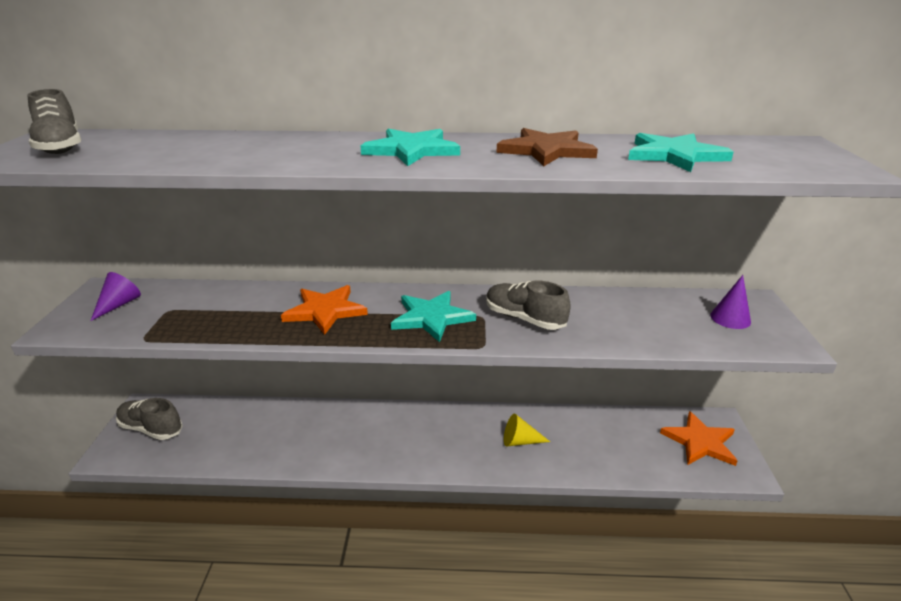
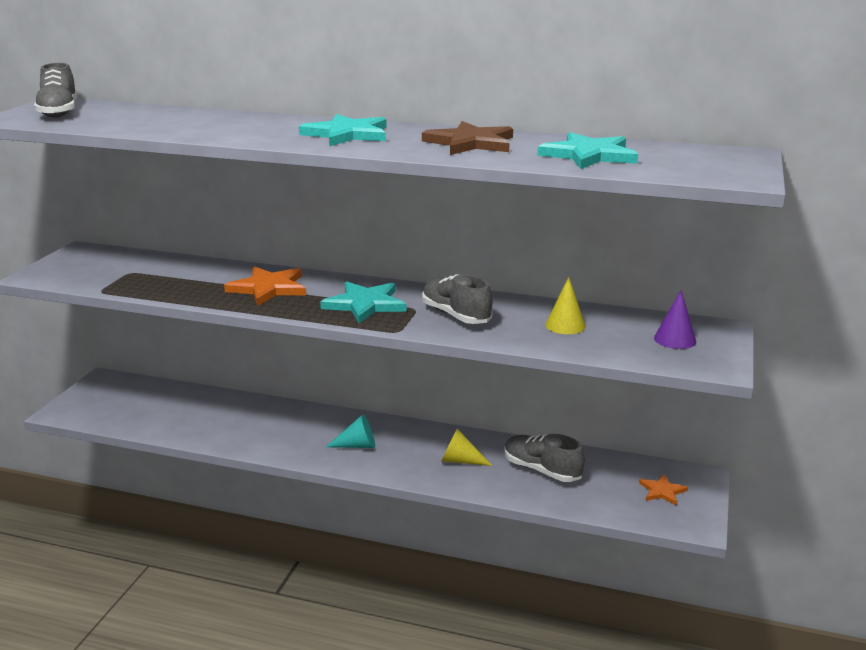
camera: 15 degrees right, 5 degrees down
purple cone [91,272,141,321] -> none
grey shoe [116,398,183,440] -> grey shoe moved to [505,434,585,482]
orange star [660,411,738,466] -> orange star [639,474,688,506], size x0.57
none -> turquoise cone [326,415,375,448]
none -> yellow cone [545,277,586,334]

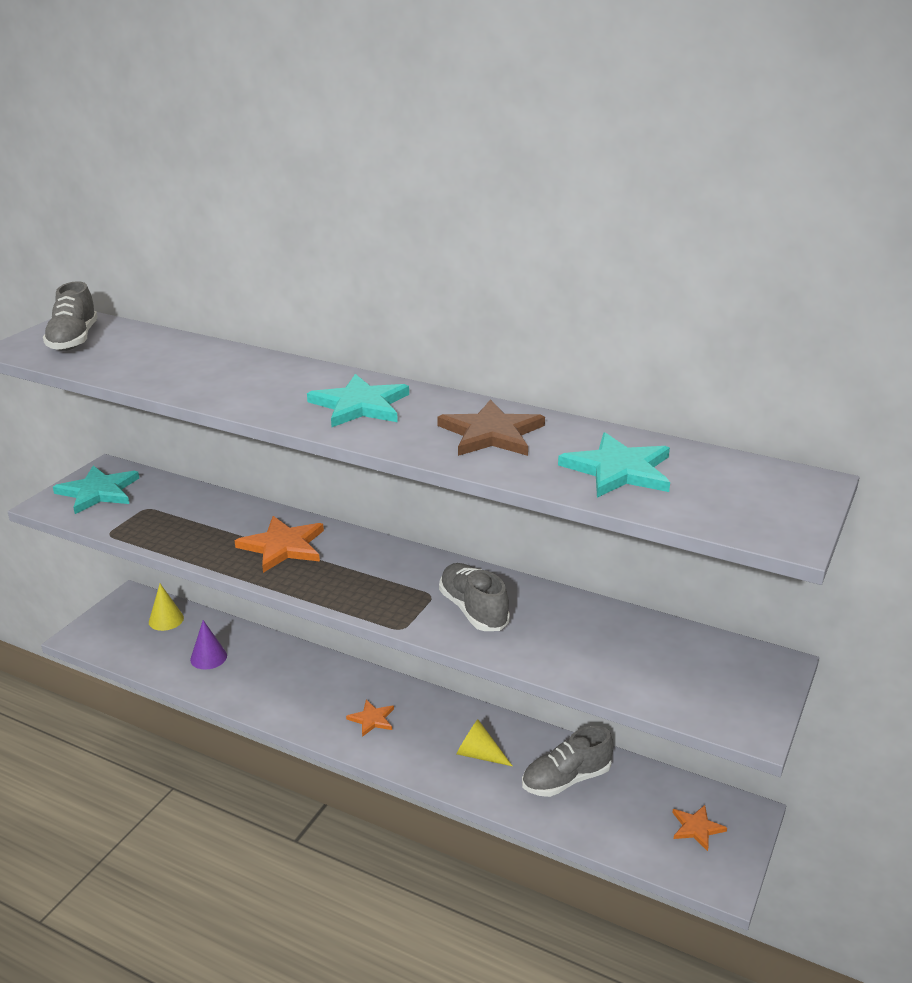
camera: 10 degrees right, 5 degrees up
turquoise star [320,281,407,323] -> turquoise star moved to [53,466,139,514]
turquoise cone [326,415,375,448] -> orange star [346,700,394,737]
grey shoe [505,434,585,482] -> grey shoe turned 75 degrees counterclockwise [522,726,613,797]
yellow cone [545,277,586,334] -> yellow cone moved to [149,584,184,631]
purple cone [654,290,696,349] -> purple cone moved to [190,620,227,670]

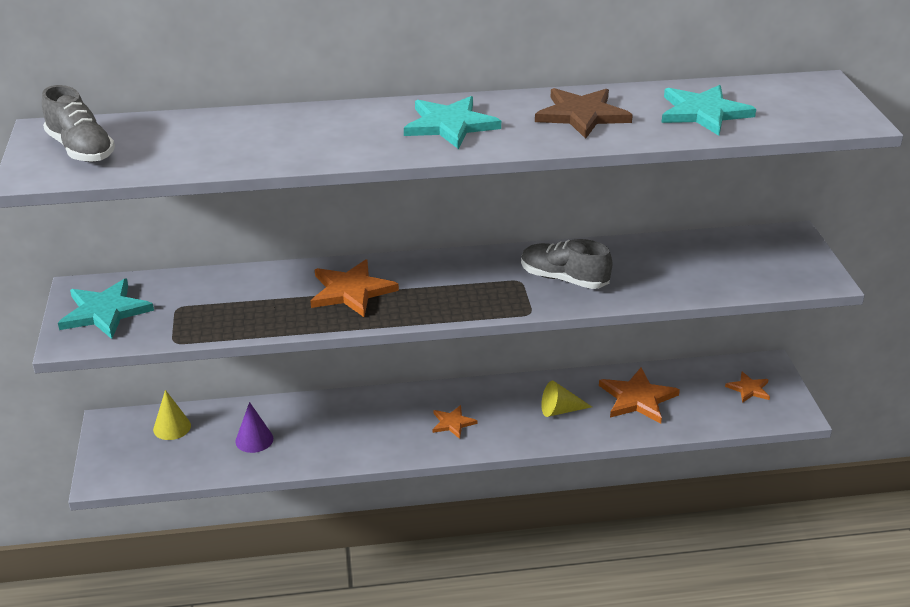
camera: 35 degrees left, 5 degrees up
grey shoe [522,726,613,797] -> orange star [599,368,680,424]

